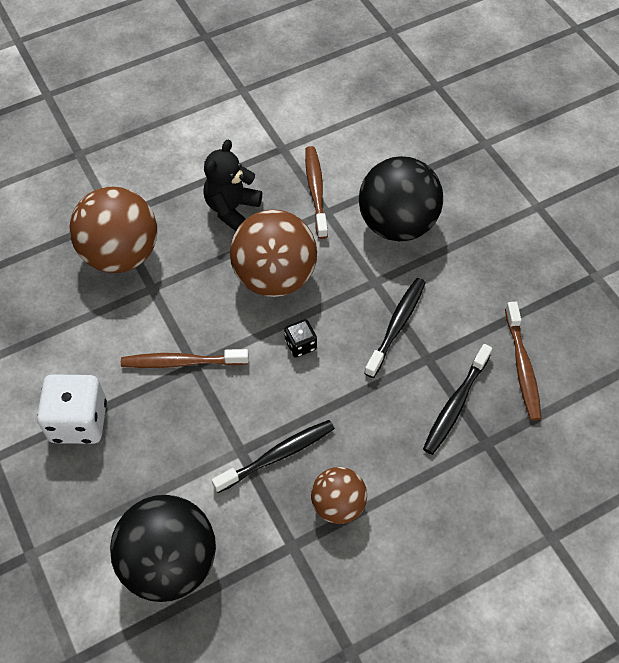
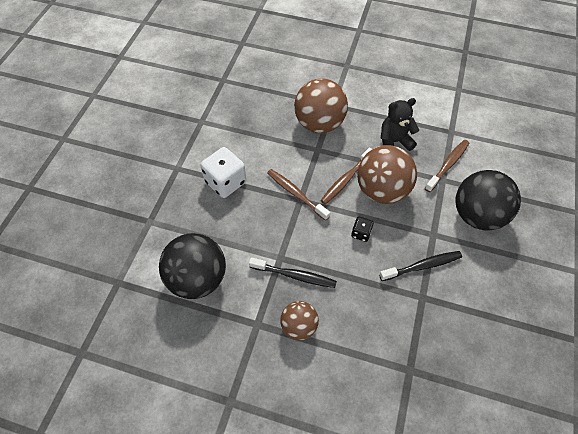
camera: 45 degrees right, 0 degrees up
black toothbrush [423,344,492,455] -> none
brown toothbrush [505,302,542,421] -> brown toothbrush moved to [320,147,372,205]

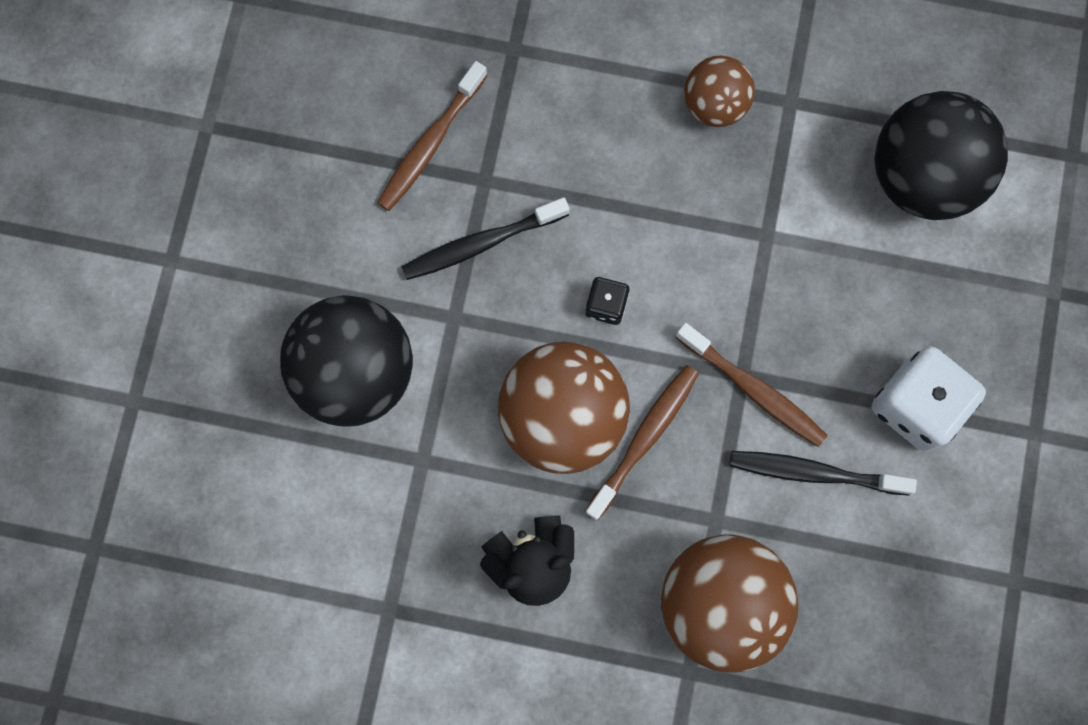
camera: 175 degrees right, 20 degrees up
black toothbrush [249,258,337,288] -> black toothbrush moved to [730,451,917,495]
brown toothbrush [425,140,469,192] -> brown toothbrush moved to [377,61,488,211]

